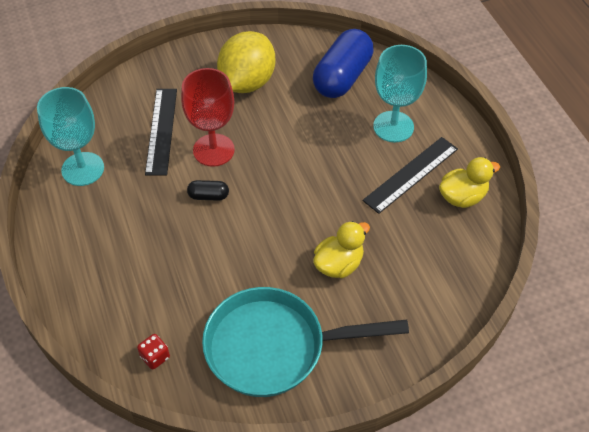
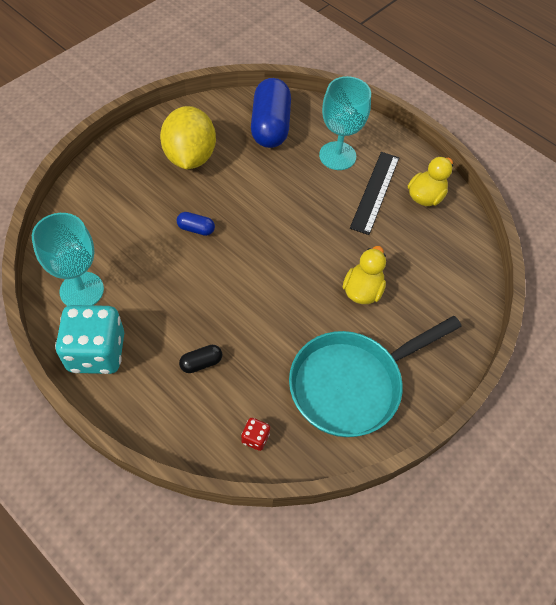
camera: 30 degrees left, 5 degrees up
black ruler [145,89,177,175] -> none
red goblet [181,68,235,167] -> blue capsule [177,212,215,236]
black capsule [187,180,229,201] -> black capsule moved to [179,345,222,373]
none -> turquoise dice [55,305,124,374]

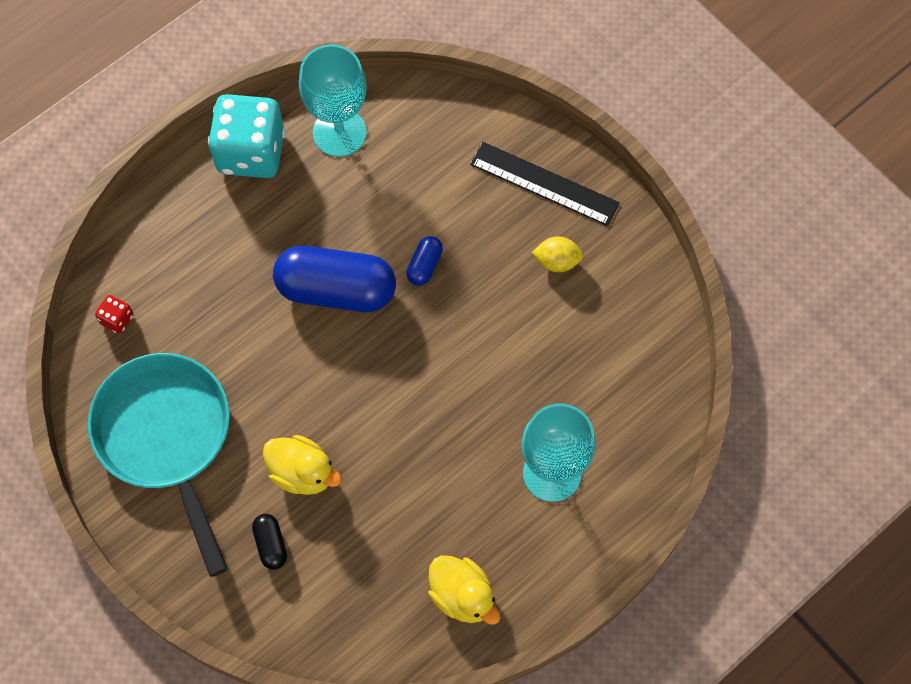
camera: 100 degrees right, 10 degrees up
yellow lemon [160,106,216,169] -> yellow lemon [532,236,584,272], size x0.45
black capsule [179,345,222,373] -> black capsule moved to [252,514,287,570]
blue capsule [251,78,291,148] -> blue capsule moved to [273,246,396,312]
black ruler [350,152,399,235] -> black ruler moved to [470,142,620,226]

